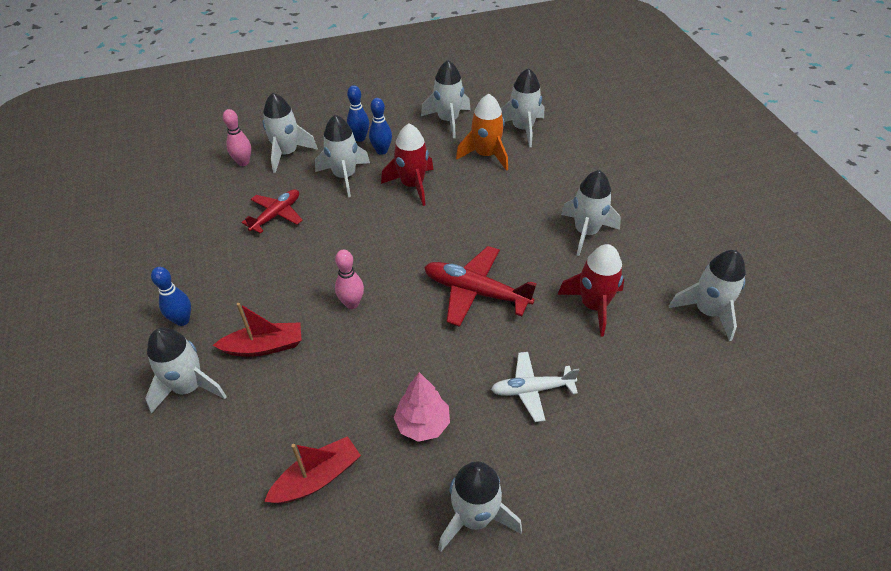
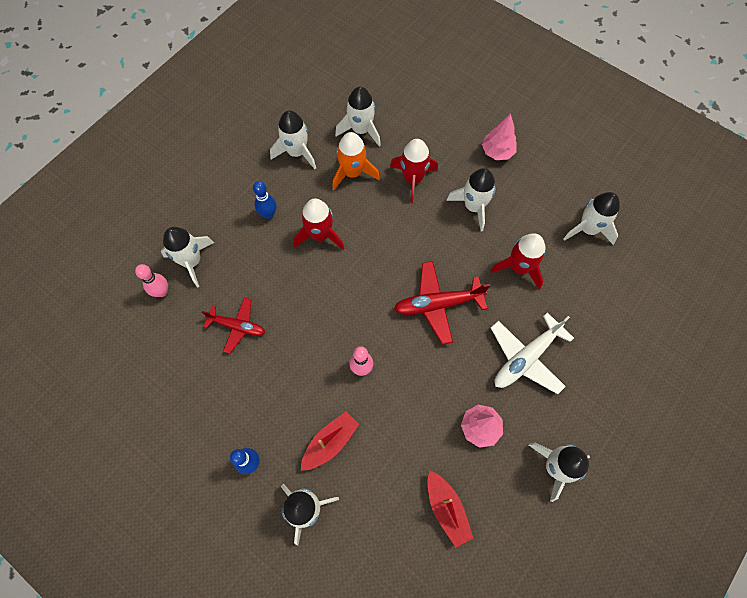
camera: 35 degrees left, 20 degrees up
red plane [241,189,303,234] -> red plane turned 105 degrees clockwise [202,298,265,354]
red boat [264,436,361,504] -> red boat turned 135 degrees clockwise [428,471,473,547]
white rocket [315,115,370,197] -> none
blue bowling pin [347,85,369,142] -> none
white plane [491,352,580,422] -> white plane [491,313,574,394], size x1.50
none -> red rocket [390,139,438,203]
none -> pink tree [482,114,517,160]

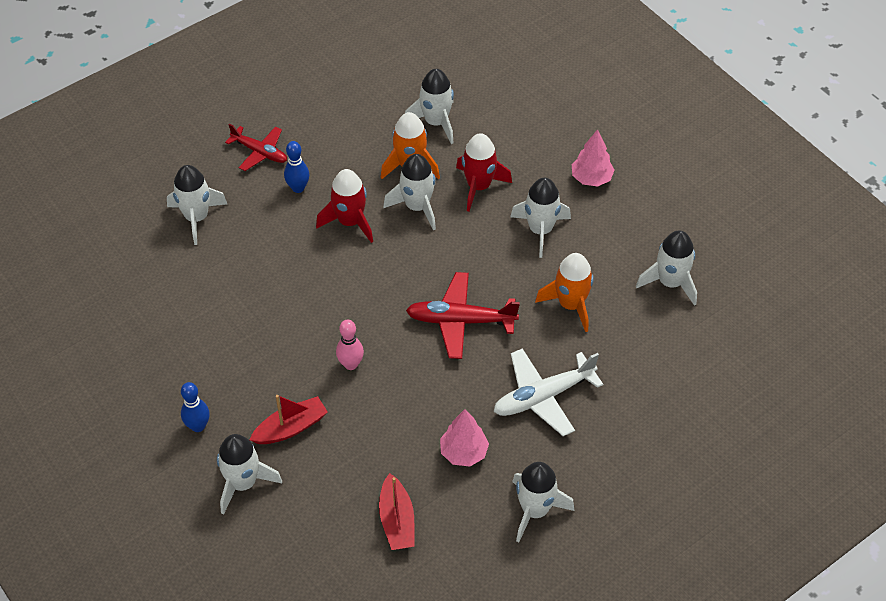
camera: 15 degrees right, 15 degrees down
pink bowling pin [135,264,168,297] -> none
red plane [202,298,265,354] -> red plane moved to [225,124,287,171]
white rocket [270,110,316,169] -> white rocket moved to [383,154,436,230]
red rocket [491,233,546,290] -> orange rocket [535,253,594,332]

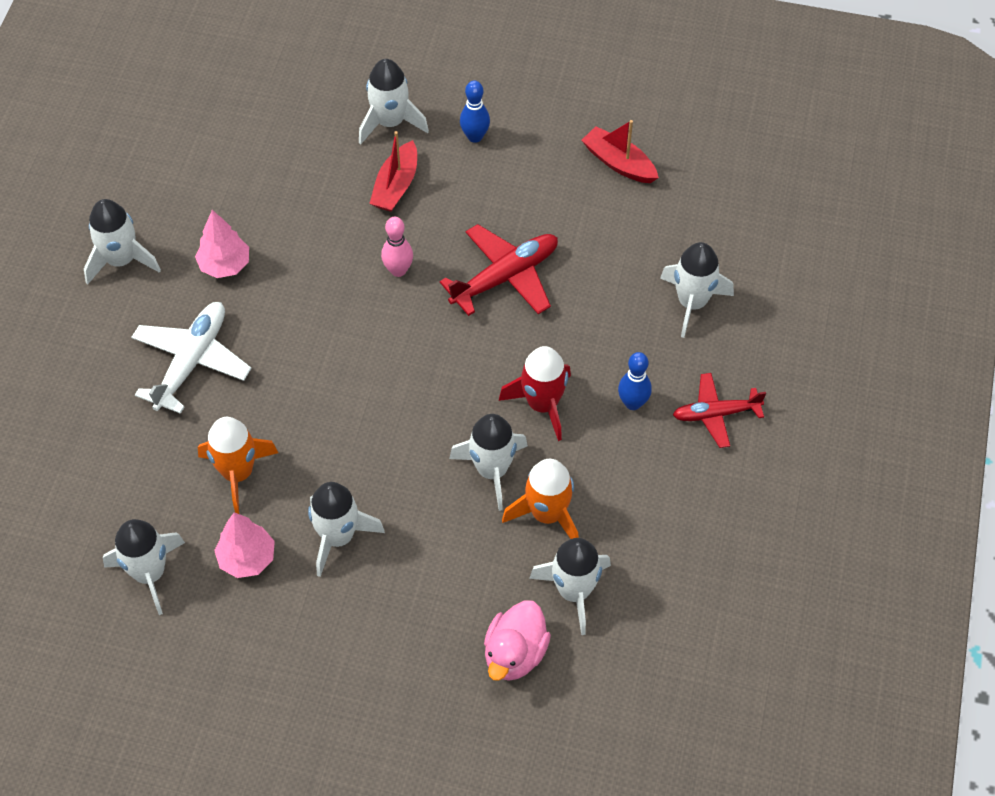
camera: 140 degrees right, 5 degrees up
red boat [379,473,414,550] -> red boat moved to [582,120,659,183]
red plane [406,272,520,359] -> red plane moved to [440,224,558,316]
red rocket [456,133,512,211] -> none
pink tree [572,129,614,187] -> pink tree moved to [214,512,275,578]
none -> pink duck [484,600,551,681]

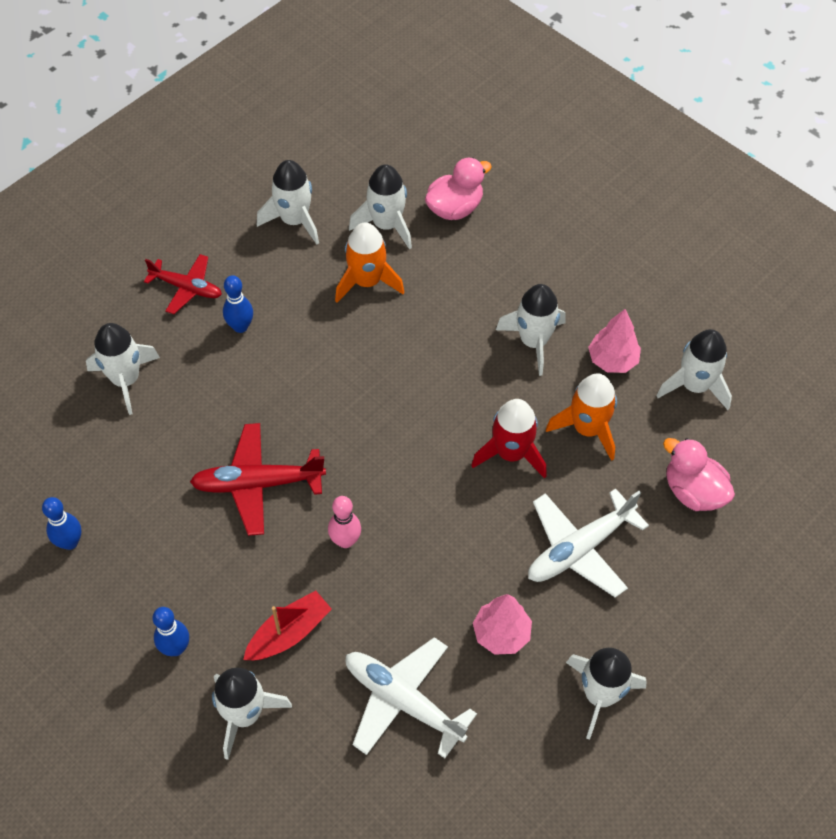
camera: 150 degrees left, 0 degrees up
white rocket [449,414,528,511] -> white rocket moved to [257,160,319,245]
red rocket [499,346,571,441] -> red rocket moved to [471,399,547,479]
red boat [582,120,659,183] -> blue bowling pin [42,497,81,550]
none -> white plane [346,637,477,758]
none -> pink duck [663,438,735,511]

